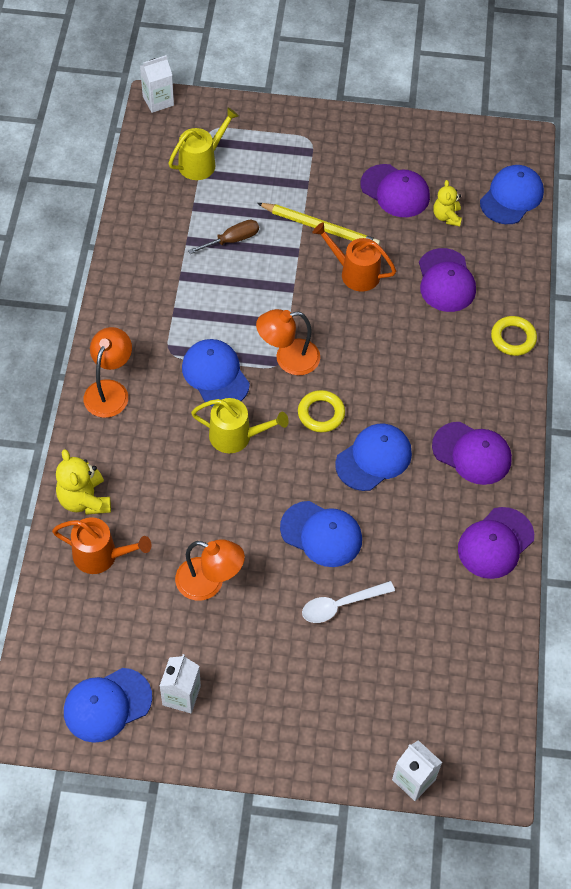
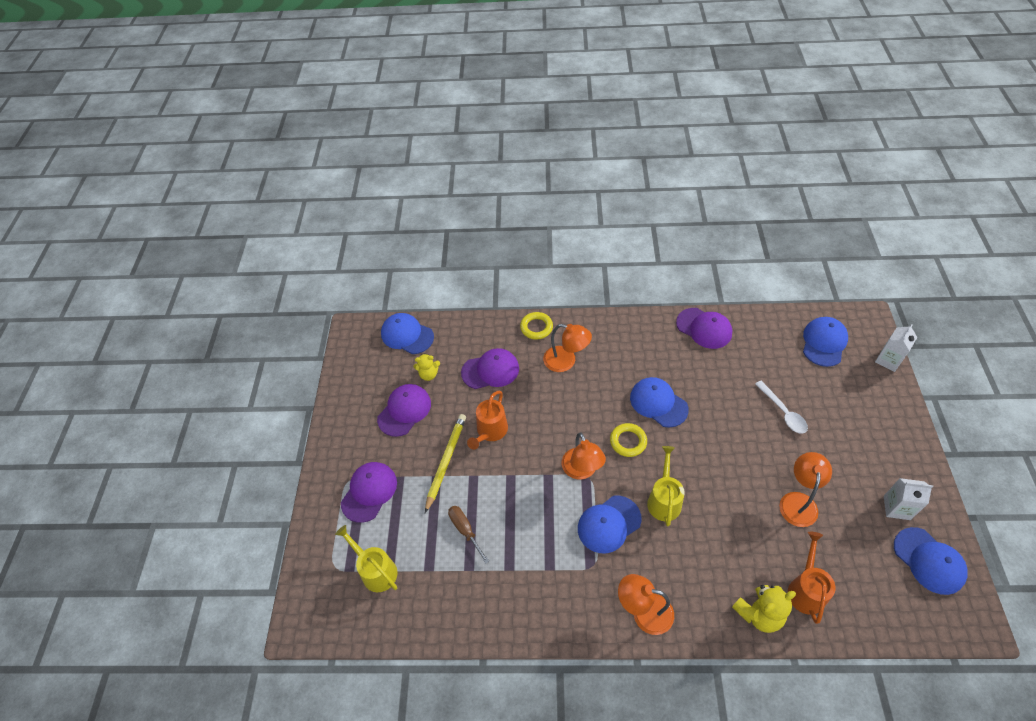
camera: 90 degrees left, 5 degrees down
white carton [140,55,174,113] -> none
blue cap [280,501,362,567] -> blue cap moved to [803,317,848,367]
purple cap [432,422,512,485] -> purple cap moved to [341,462,397,523]
none -> orange lamp [543,324,592,372]

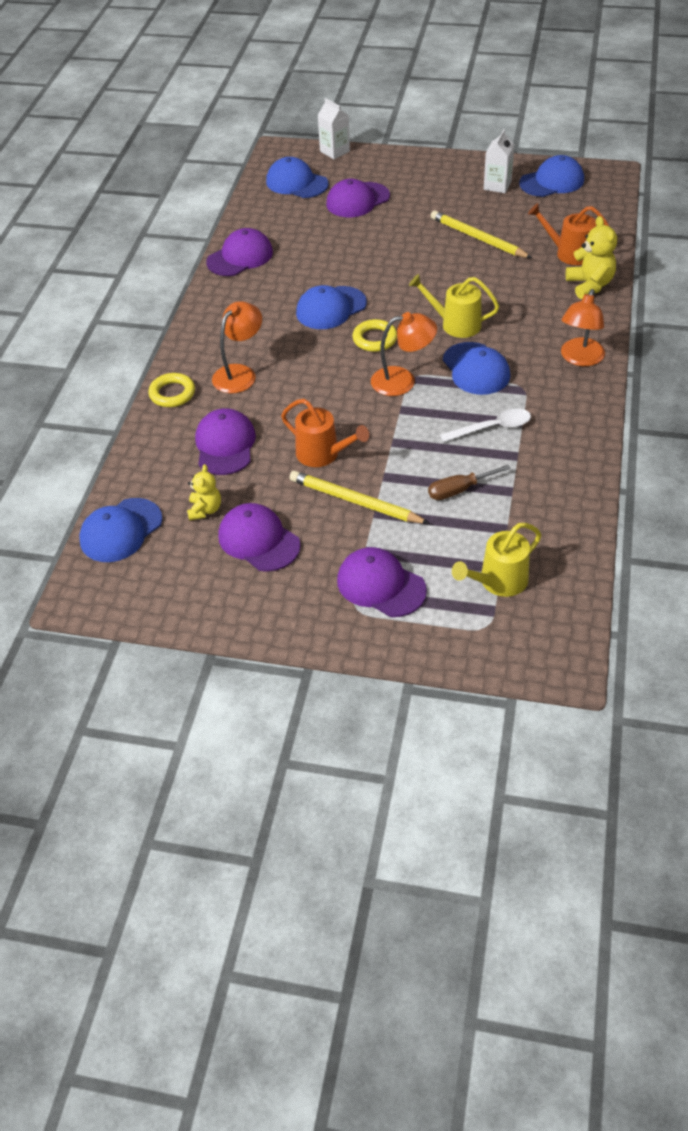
camera: 80 degrees left, 5 degrees down
white spoon [755,381,808,434] -> white spoon moved to [440,409,531,442]
orange lamp [779,452,832,527] -> yellow pencil [431,210,532,258]
none -> purple cap [326,179,390,217]

